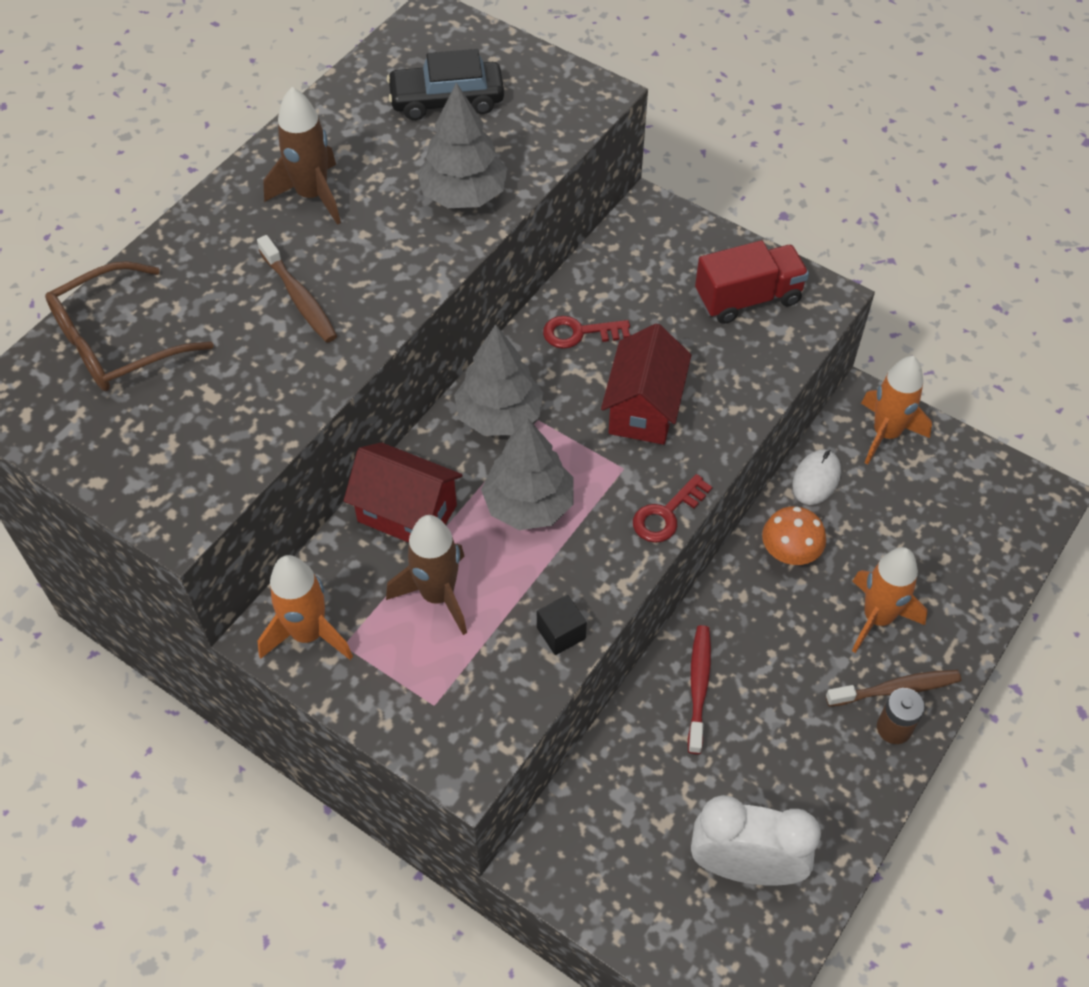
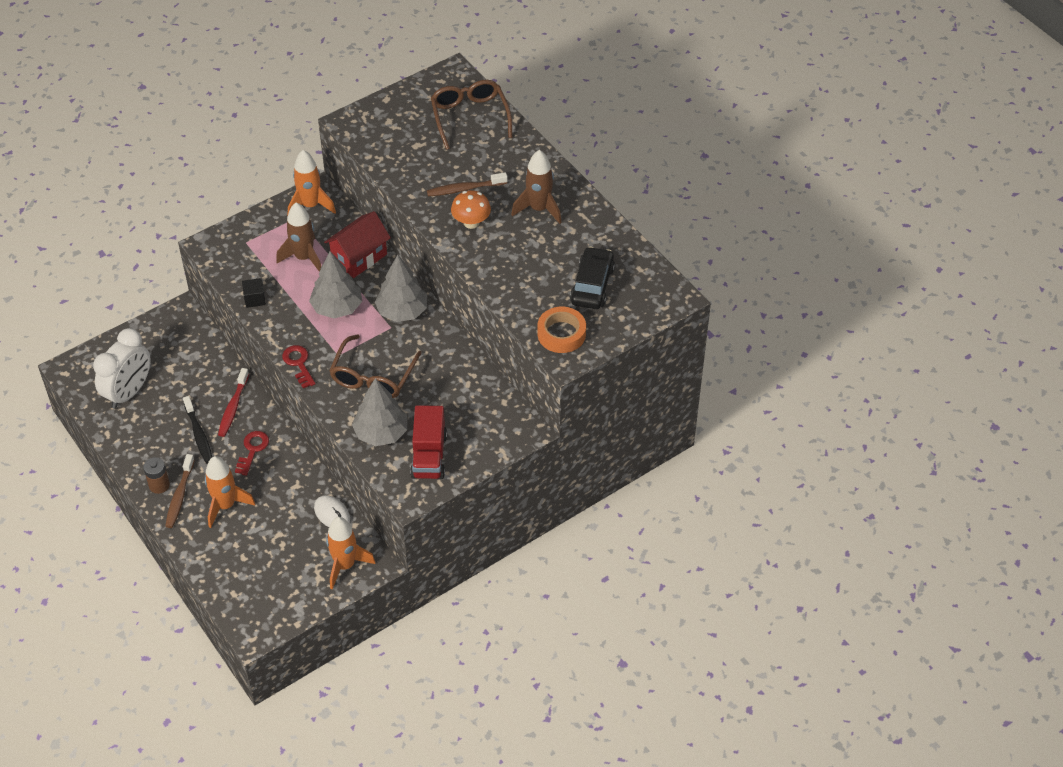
camera: 110 degrees right, 5 degrees down
grey tree [417,82,508,208] -> grey tree moved to [352,378,407,446]
red key [543,316,630,349] -> red key moved to [235,431,269,476]
red house [601,323,691,445] -> brown glasses [329,334,422,398]
red toothbrush [688,625,711,754] -> red toothbrush turned 75 degrees clockwise [218,368,249,437]
orange mushroom [762,506,826,565] -> orange mushroom moved to [451,190,491,229]
none -> black toothbrush [183,396,212,463]
none -> orange tape [538,307,586,353]

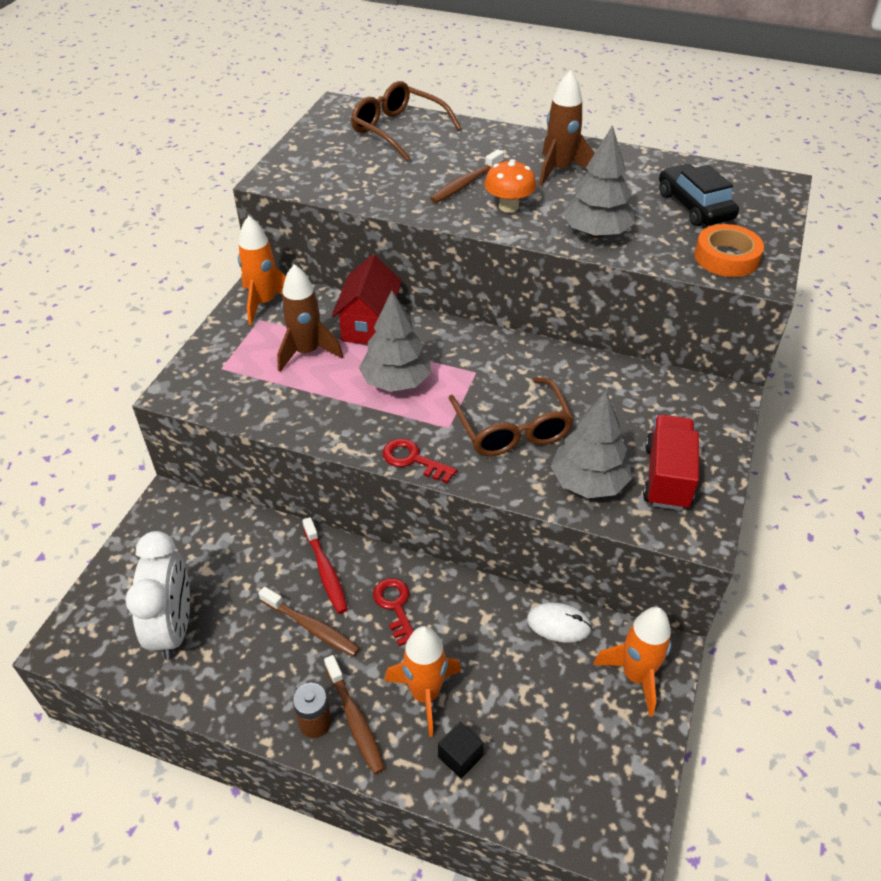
camera: 35 degrees left, 5 degrees down
black toothbrush [183,396,212,463] -> brown toothbrush [259,587,360,656]
black cube [242,278,266,308] -> black cube moved to [438,722,484,778]
grey tree [375,255,427,322] -> grey tree moved to [562,125,635,238]
red truck [410,405,447,479] -> red truck turned 135 degrees counterclockwise [643,414,699,510]

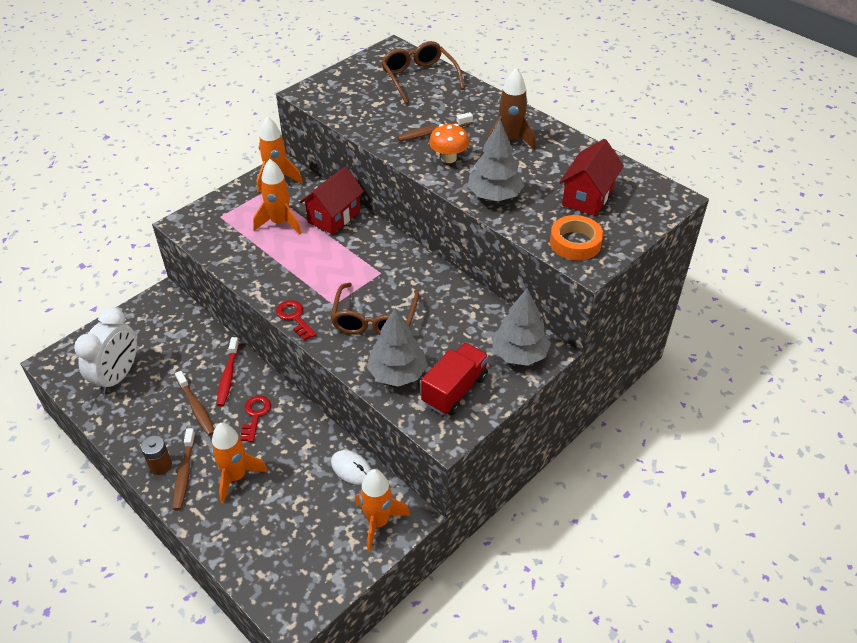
camera: 25 degrees right, 0 degrees up
brown rocket [277,264,343,372] -> orange rocket [253,159,301,235]
grey tree [359,290,431,392] -> grey tree moved to [492,288,551,366]
black cube [438,722,484,778] -> none
black car [659,164,739,226] -> red house [559,139,624,216]

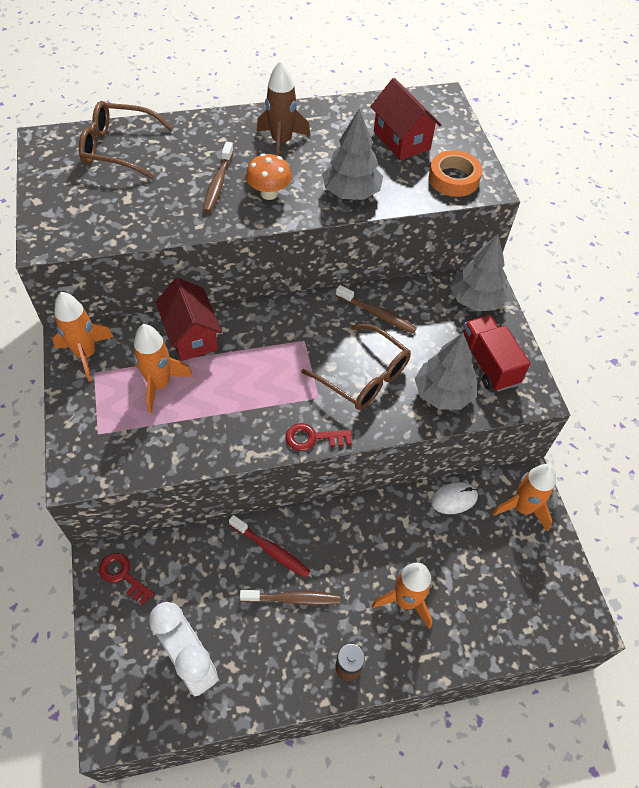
camera: 60 degrees left, 10 degrees up
brown toothbrush [173,428,196,510] -> brown toothbrush moved to [336,285,417,333]
red key [240,395,271,442] -> red key moved to [99,553,155,605]

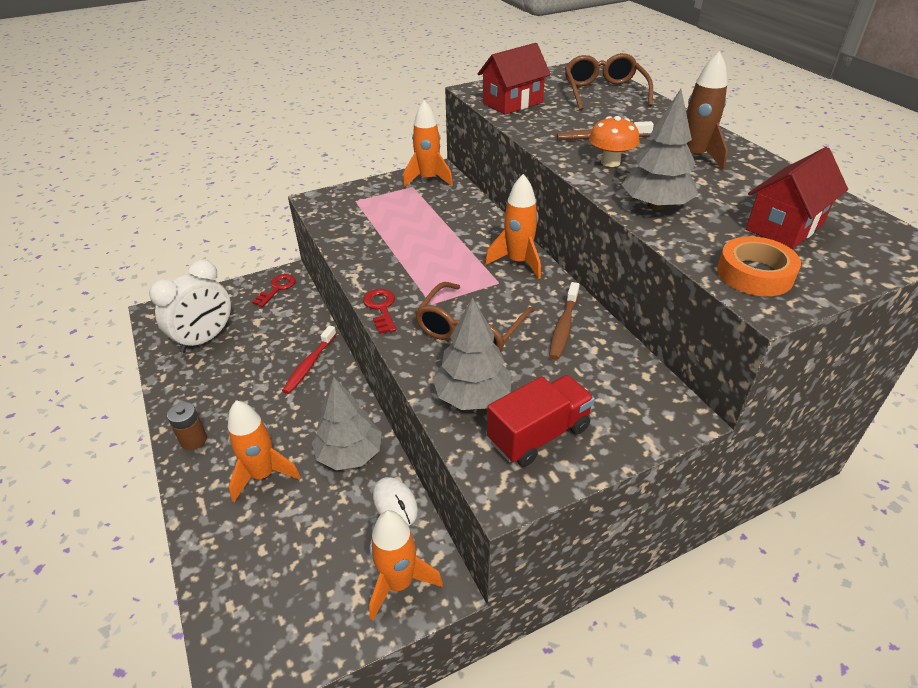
camera: 80 degrees right, 15 degrees down
orange rocket [133,324,193,413] -> orange rocket moved to [485,174,541,279]
red house [155,278,222,361] -> red house moved to [478,43,551,115]
brown toothbrush [240,590,340,605] -> none
grey tree [450,234,508,311] -> grey tree moved to [312,377,382,470]

